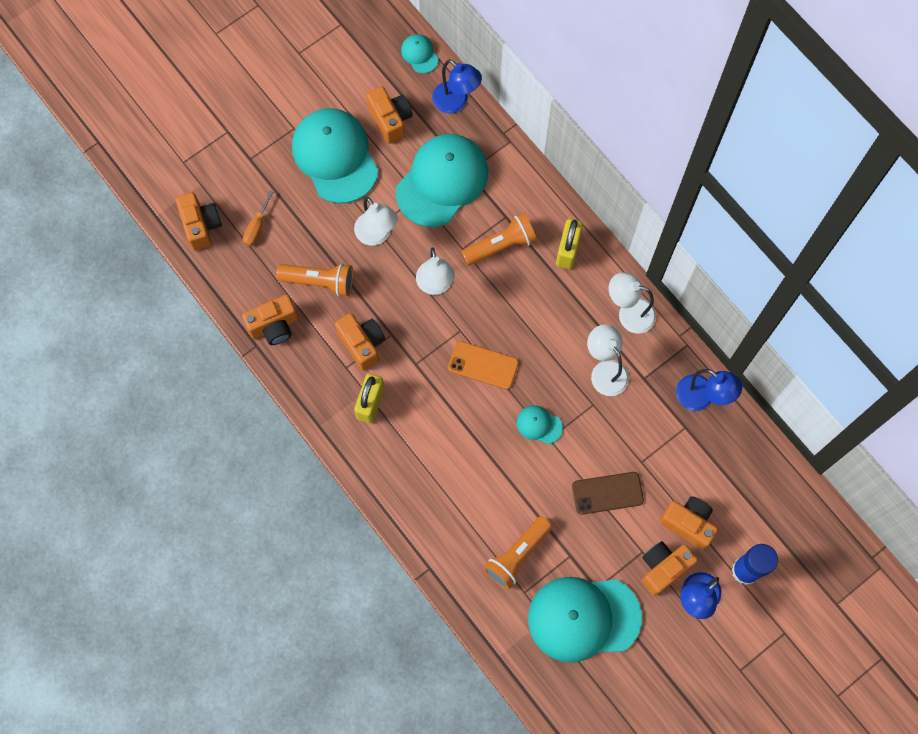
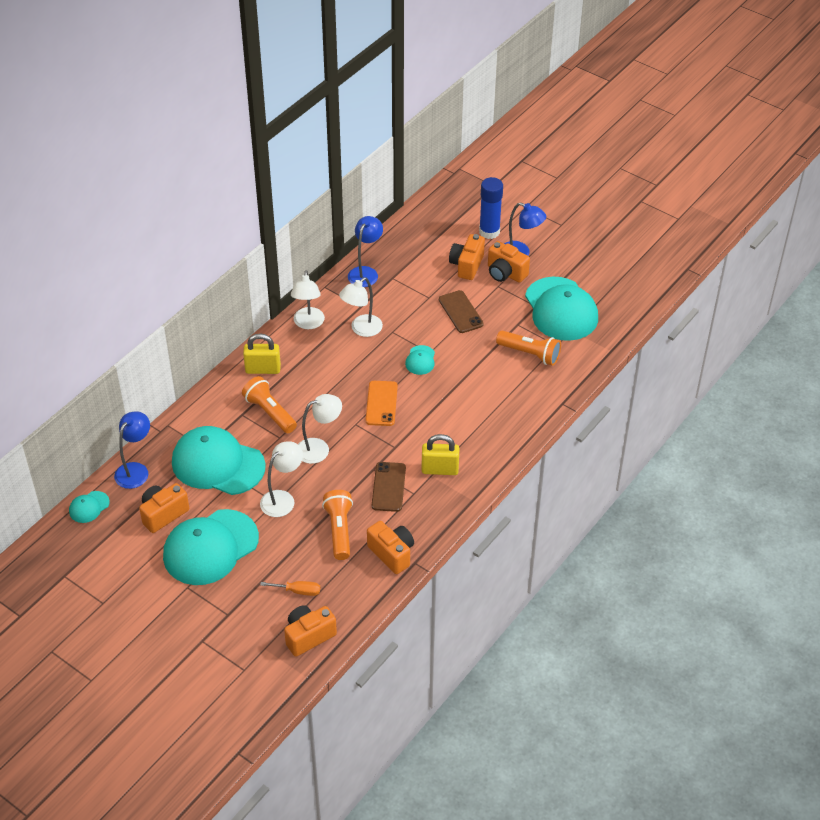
camera: 105 degrees left, 25 degrees down
orange camera [335,313,385,371] -> brown phone [372,462,406,512]

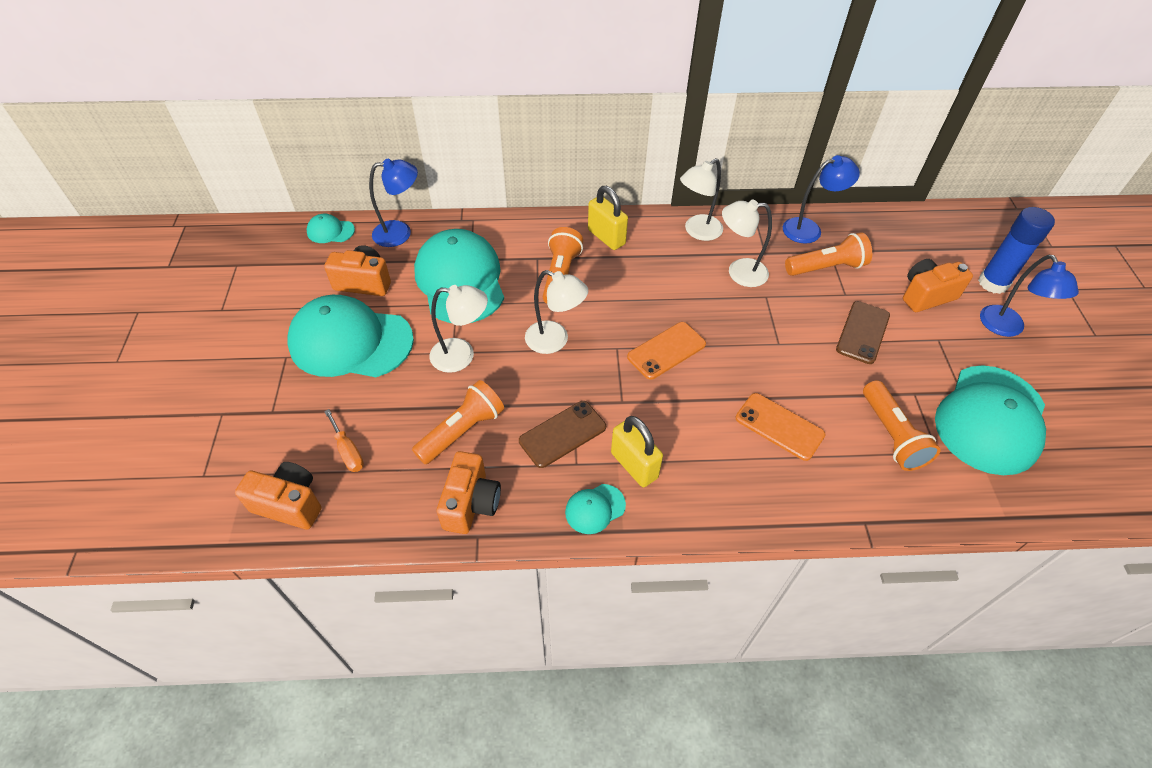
camera: 50 degrees right, 5 degrees up
turquoise cap [405,345,435,375] -> turquoise cap moved to [565,484,626,534]
orange camera [488,241,530,283] -> none
none -> orange phone [736,393,825,461]
none -> orange flashlight [785,232,872,276]

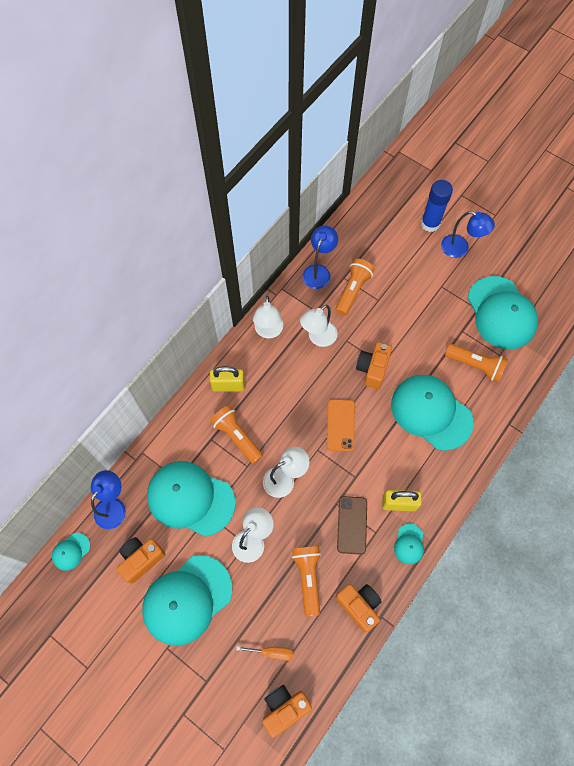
camera: 50 degrees left, 15 degrees up
orange phone [736,393,825,461] -> turquoise cap [391,375,474,451]
brown phone [836,301,890,364] -> none
orange camera [903,259,973,312] -> orange camera moved to [356,342,392,389]

